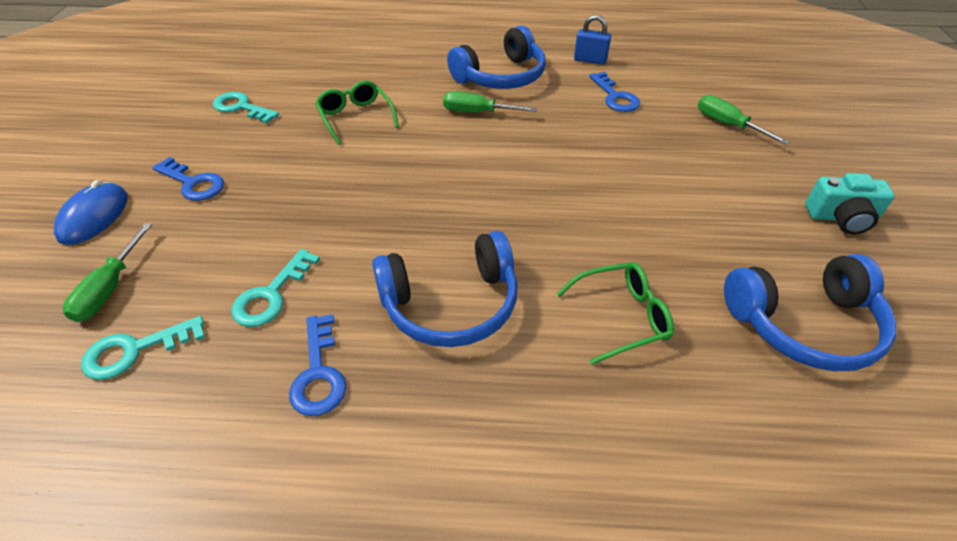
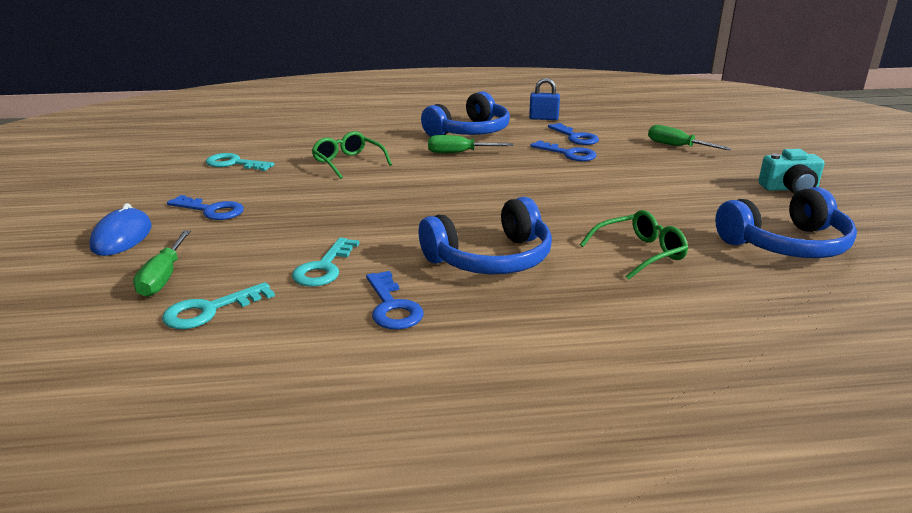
camera: 10 degrees left, 20 degrees down
none -> blue key [531,140,597,161]

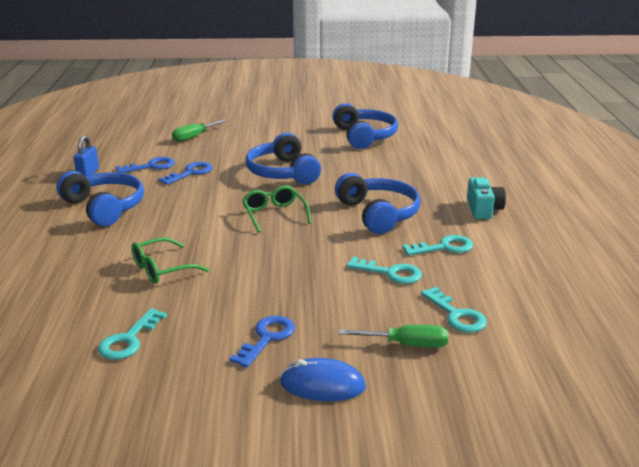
camera: 85 degrees left, 0 degrees up
blue key [366,271,424,330] -> turquoise key [402,235,473,256]
green screwdriver [428,135,513,153] -> none
green glasses [580,210,688,280] -> green glasses moved to [242,185,311,233]
turquoise camera [758,149,825,194] -> turquoise camera moved to [467,177,506,219]
none -> blue headphones [245,133,321,185]

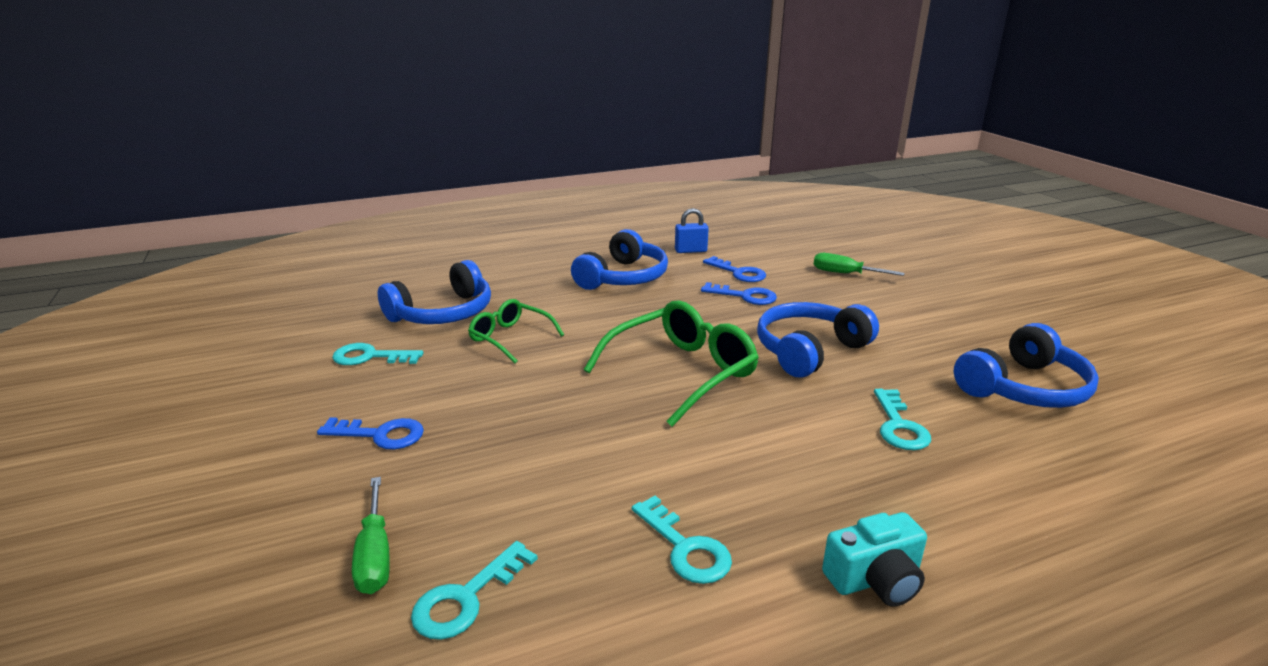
camera: 70 degrees right, 0 degrees up
green glasses [242,185,311,233] -> green glasses [584,300,759,427], size x1.68
blue mouse [280,358,366,401] -> none
blue headphones [335,173,421,234] -> blue headphones moved to [378,260,491,324]
turquoise key [347,257,422,284] -> turquoise key moved to [874,389,931,450]

